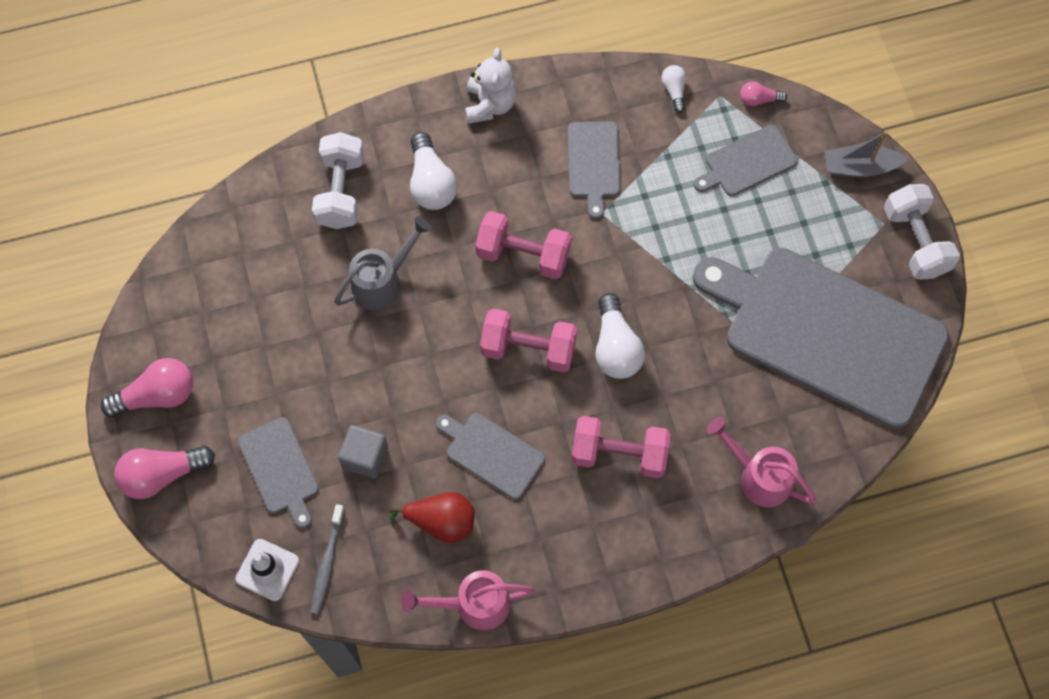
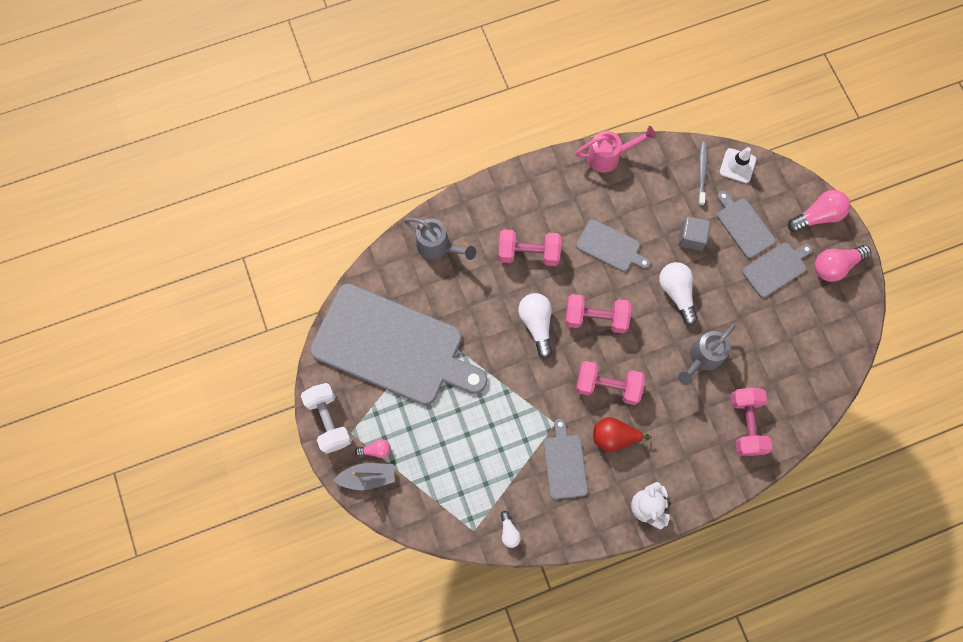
camera: 175 degrees right, 5 degrees up
white dumbbell [312,132,364,229] -> pink dumbbell [731,388,772,456]
red pear [389,492,475,543] -> red pear moved to [593,417,652,452]
white light bulb [410,132,457,210] -> white light bulb moved to [659,262,698,325]
grey cutting board [694,125,798,196] -> grey cutting board moved to [742,243,812,298]
pink watering can [707,417,816,507] -> grey watering can [404,218,476,260]
pink light bulb [740,81,787,106] -> pink light bulb moved to [355,439,391,458]

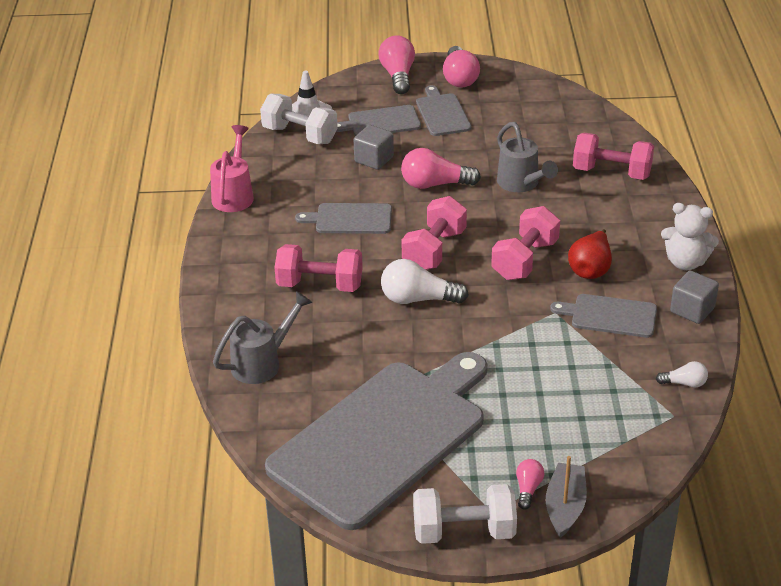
camera: 70 degrees left, 35 degrees down
pink dumbbell [498,229,561,266] -> pink dumbbell turned 75 degrees clockwise [275,244,363,292]
grey cutting board [576,219,650,272] -> grey cutting board turned 135 degrees counterclockwise [295,203,392,234]
white light bulb [659,262,698,325] -> pink light bulb [401,148,481,189]
grey toothbrush [698,142,707,206] -> white dumbbell [260,94,338,144]
none -> grey cube [670,271,719,324]

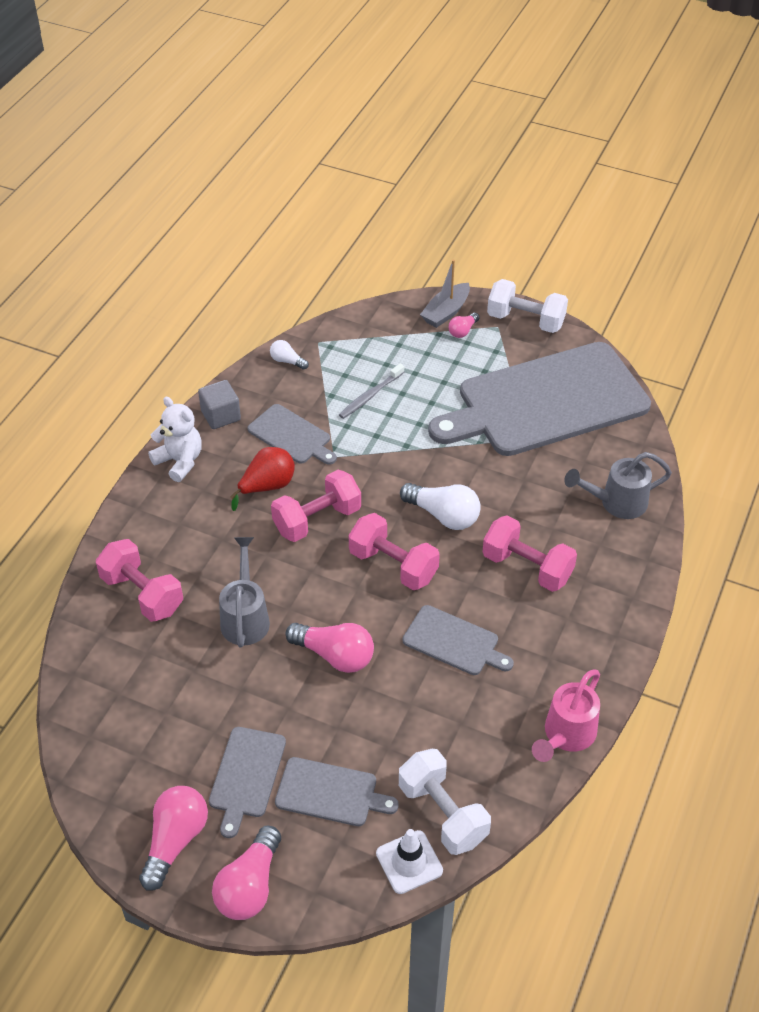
camera: 155 degrees left, 10 degrees up
grey cube [353,125,394,170] -> none
pink dumbbell [401,196,467,270] -> pink dumbbell turned 75 degrees clockwise [349,513,440,590]
none -> grey toothbrush [339,363,404,419]

